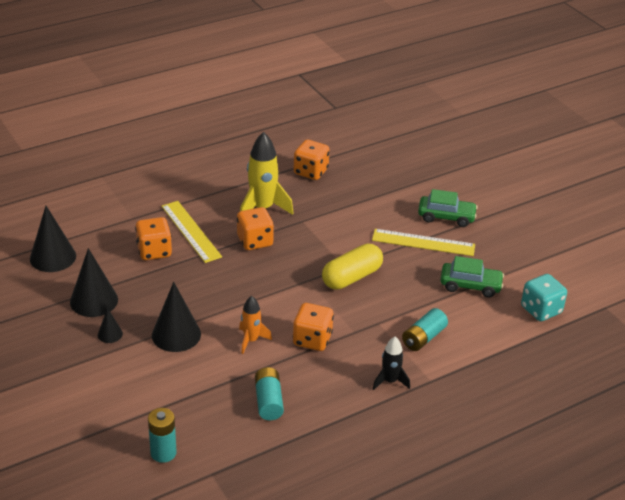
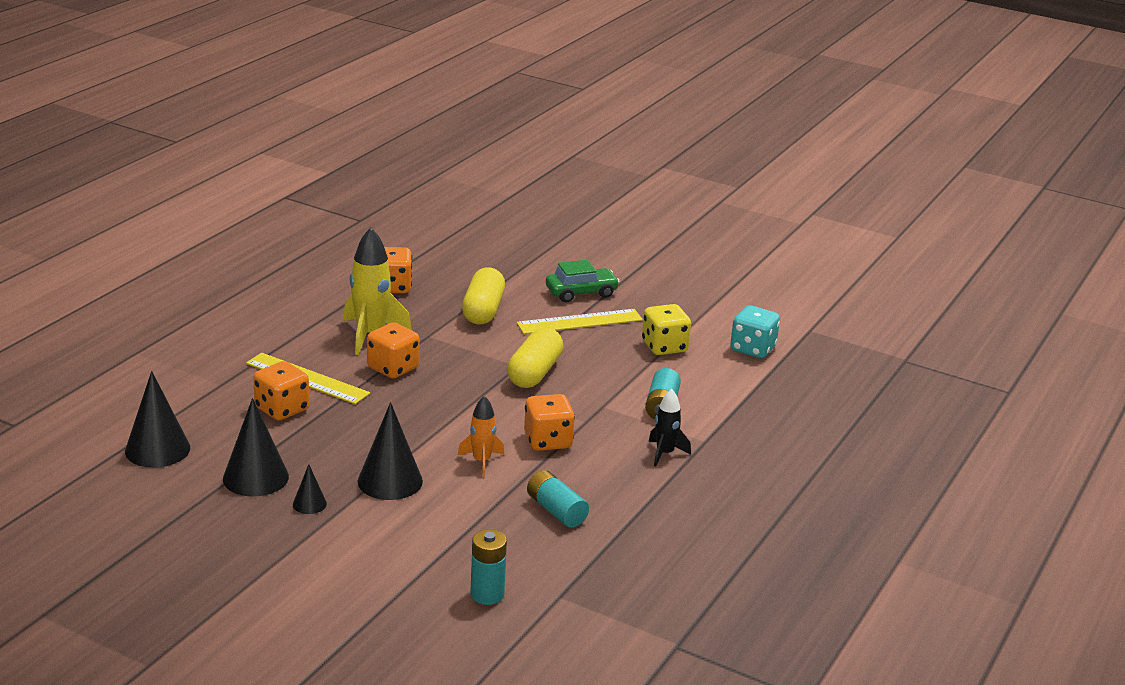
camera: 30 degrees left, 10 degrees down
green car [440,256,504,298] -> yellow dice [642,304,691,355]
none -> yellow capsule [462,267,505,324]

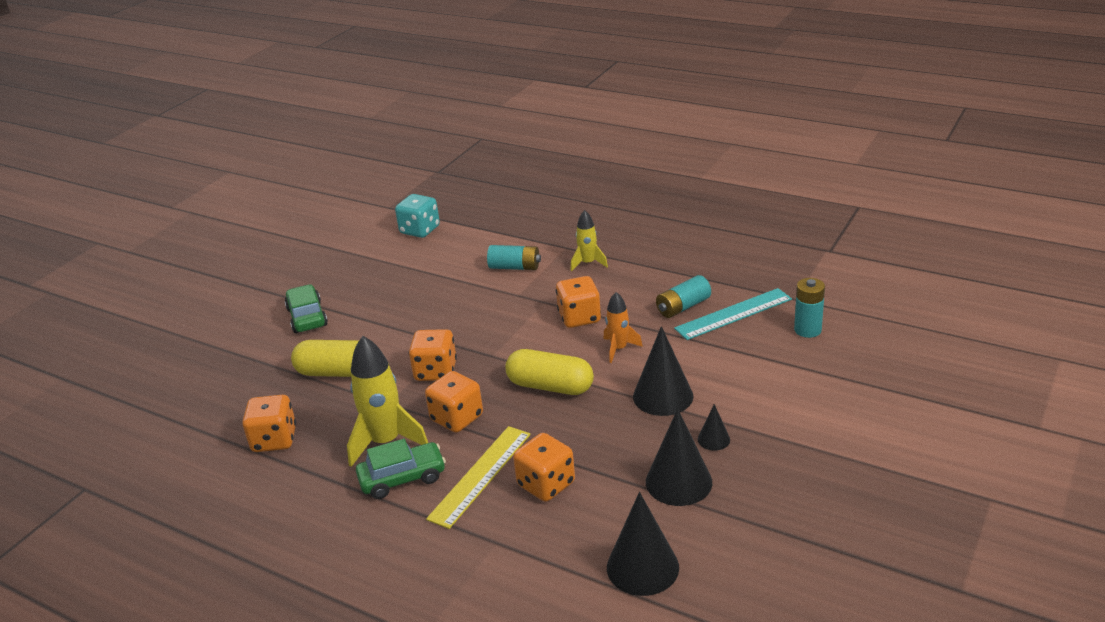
camera: 85 degrees left, 5 degrees up
yellow capsule [507,327,563,388] -> yellow capsule moved to [505,349,594,395]
yellow ruler [517,309,643,334] -> none
yellow dice [642,304,691,355] -> none
black rocket [649,389,691,467] -> yellow rocket [570,210,608,271]
none -> green car [356,439,446,499]
none -> orange dice [409,329,457,381]
none -> turquoise ruler [674,288,792,340]

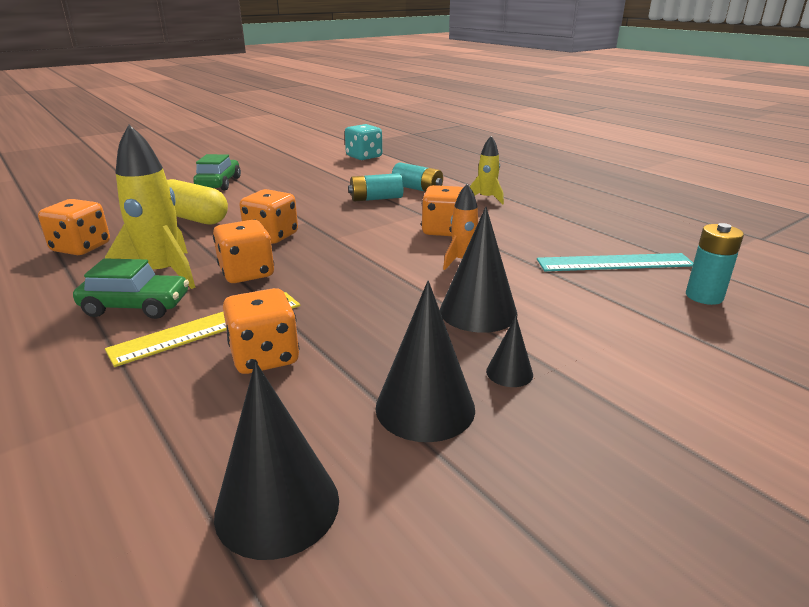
camera: 20 degrees right, 5 degrees down
yellow capsule [505,349,594,395] -> none
turquoise battery [656,275,711,318] -> turquoise battery moved to [348,173,404,202]

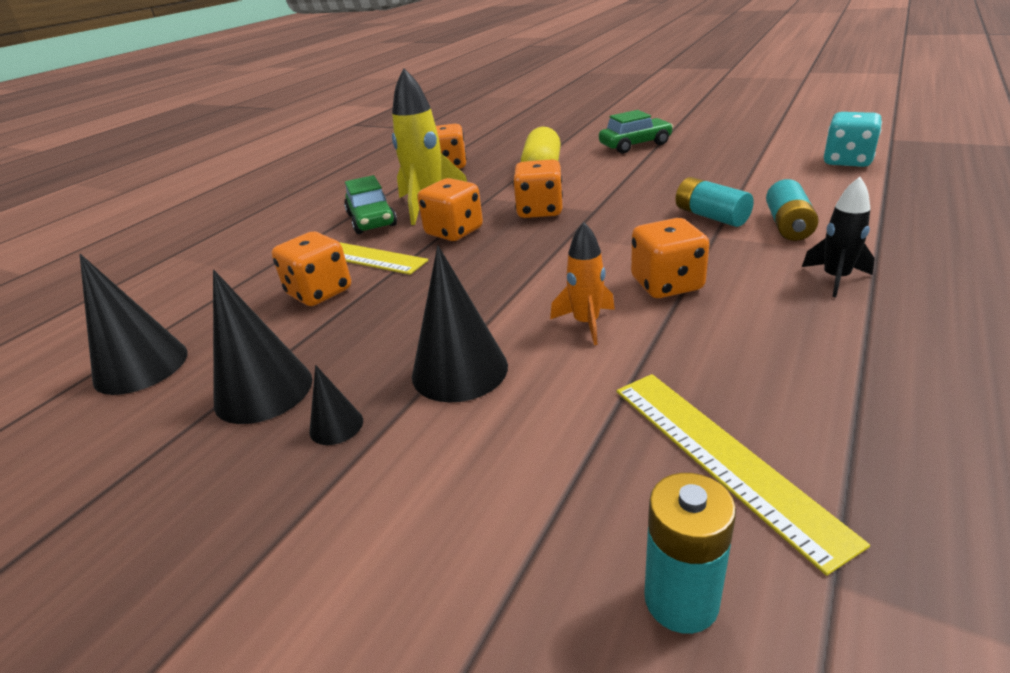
camera: 70 degrees right, 5 degrees up
yellow rocket [470,136,504,205] -> black rocket [802,177,875,297]
turquoise ruler [537,253,693,271] -> yellow ruler [617,374,870,576]

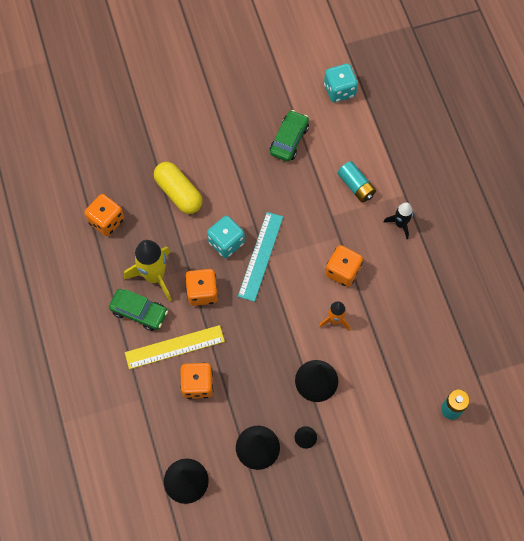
camera: 50 degrees left, 35 degrees up
orange dice [513,159,563,218] -> turquoise dice [207,216,245,258]
green car [599,110,673,154] -> green car moved to [270,110,309,161]
yellow ruler [617,374,870,576] -> none
turquoise battery [675,177,754,227] -> none
none -> turquoise ruler [238,212,283,302]

